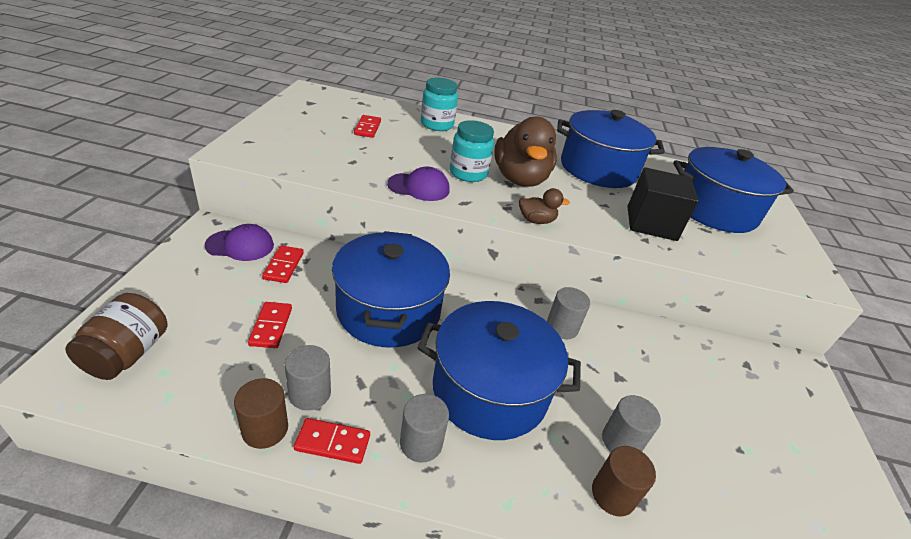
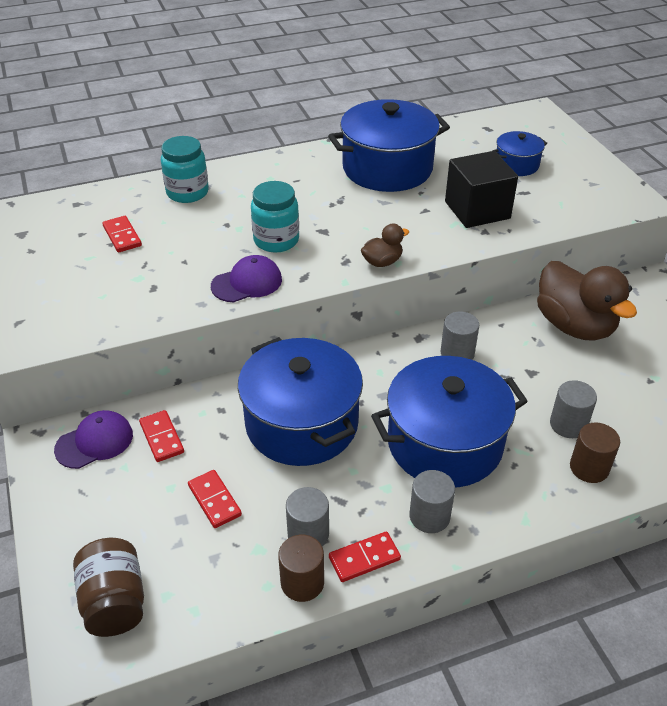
camera: 25 degrees left, 5 degrees up
brown duck [494,116,557,187] -> brown duck moved to [537,261,637,341]
blue pot [673,147,794,233] -> blue pot [493,131,547,176], size x0.49

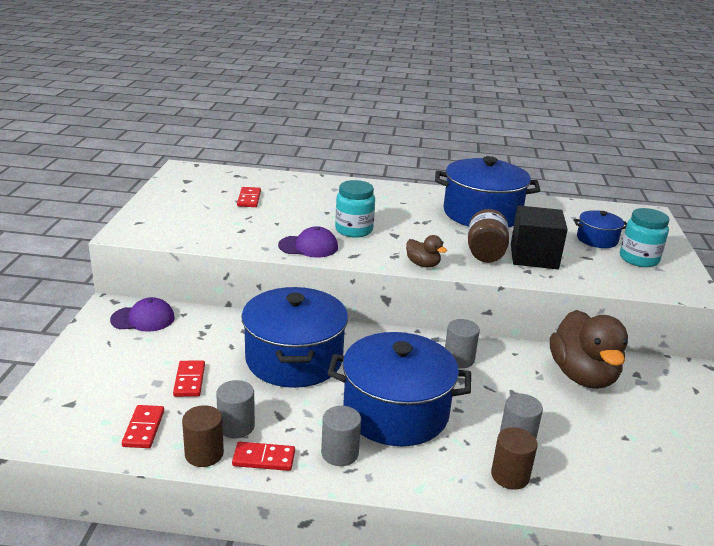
camera: 25 degrees right, 15 degrees down
brown jar [73,538,144,637] -> brown jar moved to [468,209,509,263]
red domino [139,410,184,462] -> red domino moved to [122,405,164,448]
turquoise jar [161,136,209,203] -> turquoise jar moved to [620,208,669,267]
brown duck [361,223,409,267] -> brown duck turned 45 degrees clockwise [406,235,447,267]

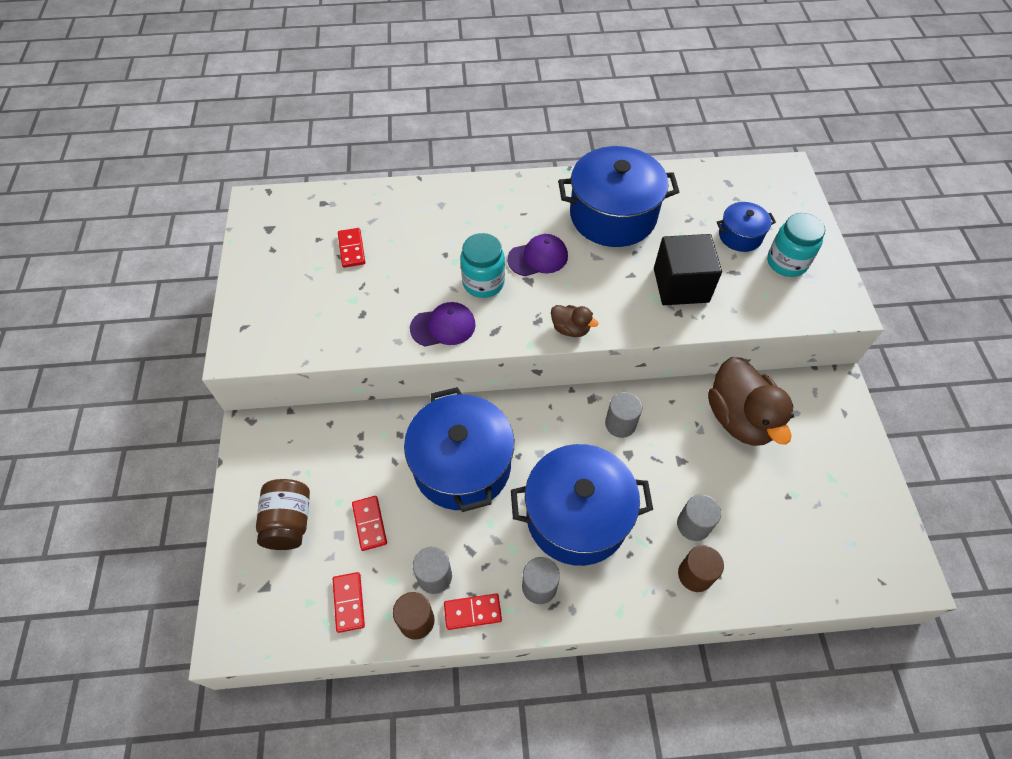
camera: 10 degrees left, 30 degrees up
purple cap [110,297,175,332] -> purple cap moved to [507,234,568,276]
brown jar [468,209,509,263] -> brown jar moved to [256,479,310,550]

